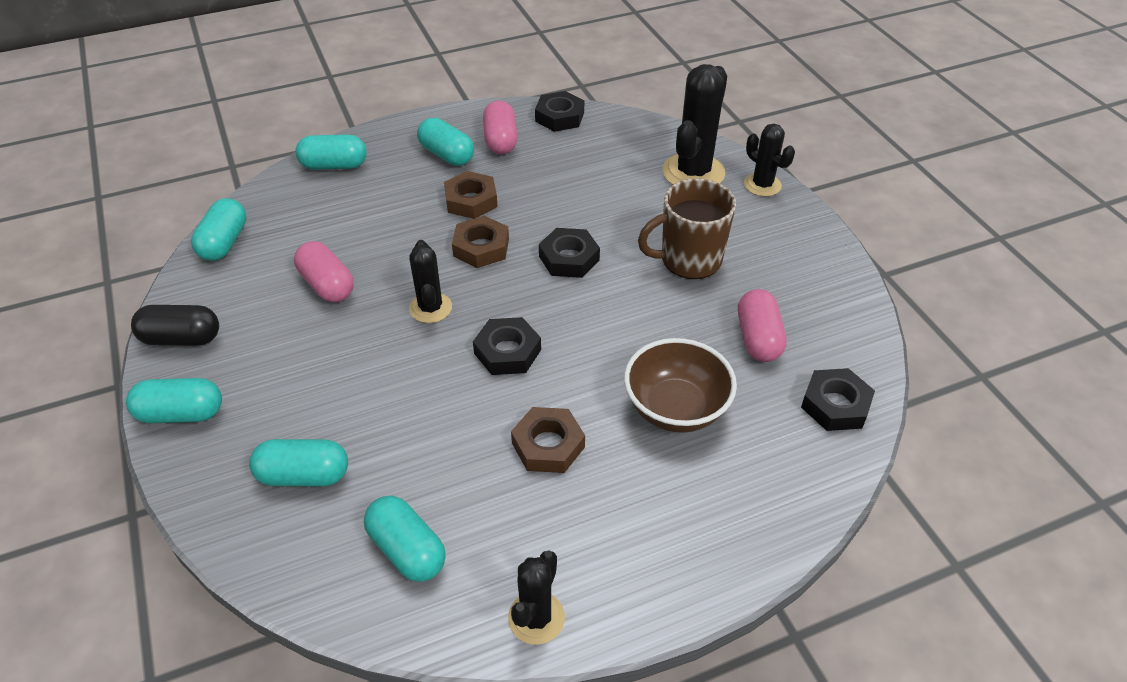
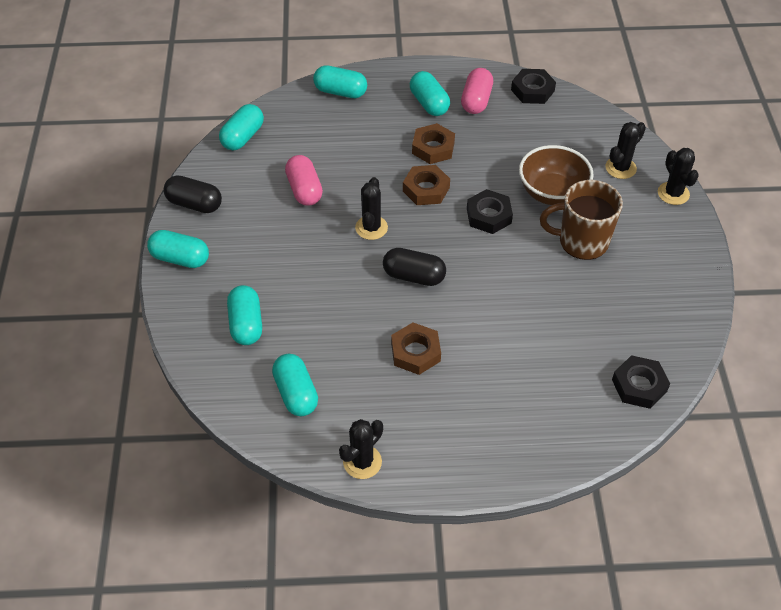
camera: 20 degrees right, 5 degrees up
turquoise capsule [249,439,348,486] -> turquoise capsule turned 60 degrees clockwise [227,285,262,345]
black nut [473,317,541,375] -> black capsule [383,248,446,286]
brown bowl [624,338,737,433] -> brown bowl moved to [519,145,594,205]
black cactus [663,64,727,185] -> black cactus [605,122,646,179], size x0.59
pink capsule [738,289,787,362] -> none

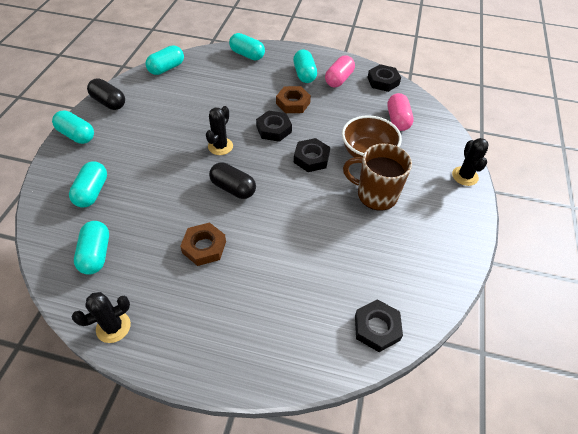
camera: 15 degrees right, 0 degrees up
pink capsule [285,155,323,206] -> pink capsule moved to [387,93,414,131]
brown nut [403,165,450,205] -> black nut [256,110,292,142]
black cactus [605,122,646,179] -> none

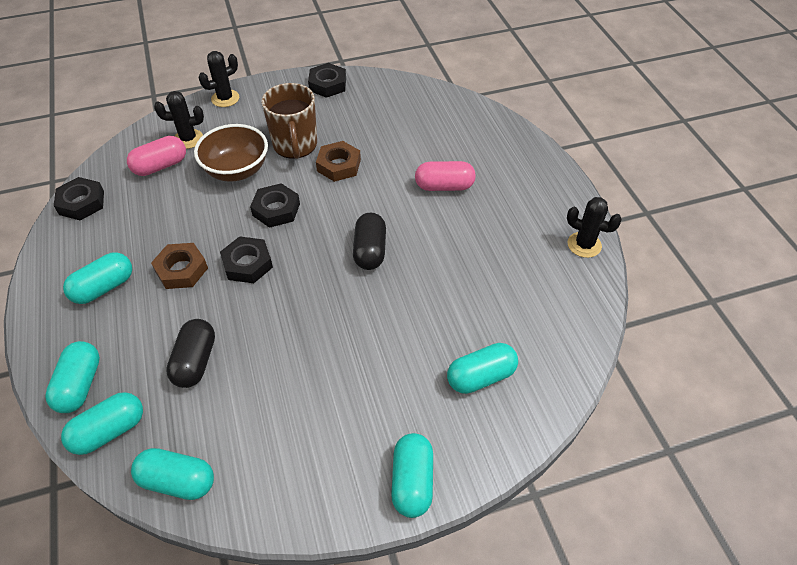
camera: 120 degrees left, 0 degrees up
turquoise capsule [74,221,109,275] -> turquoise capsule moved to [61,392,143,455]
black capsule [87,78,125,110] -> black capsule moved to [166,319,215,388]
brown nut [180,222,226,266] -> brown nut moved to [316,141,361,182]
black cactus [206,106,233,155] -> black cactus moved to [154,91,204,149]
pink capsule [325,55,355,87] -> pink capsule moved to [415,161,476,191]
black nut [355,299,403,352] -> black nut moved to [308,63,346,98]

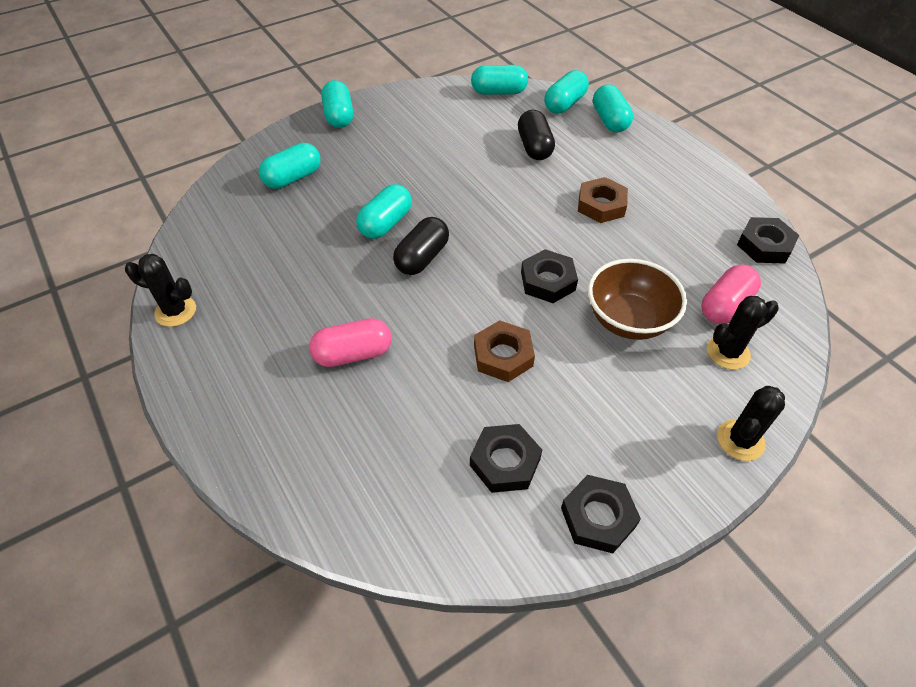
camera: 165 degrees right, 0 degrees up
turquoise capsule [63,252,132,304] -> turquoise capsule moved to [356,184,412,239]
black nut [220,236,273,283] -> black nut moved to [470,424,542,493]
brown mug [261,83,317,159] -> none
black capsule [353,213,386,270] -> black capsule turned 45 degrees clockwise [393,217,449,275]

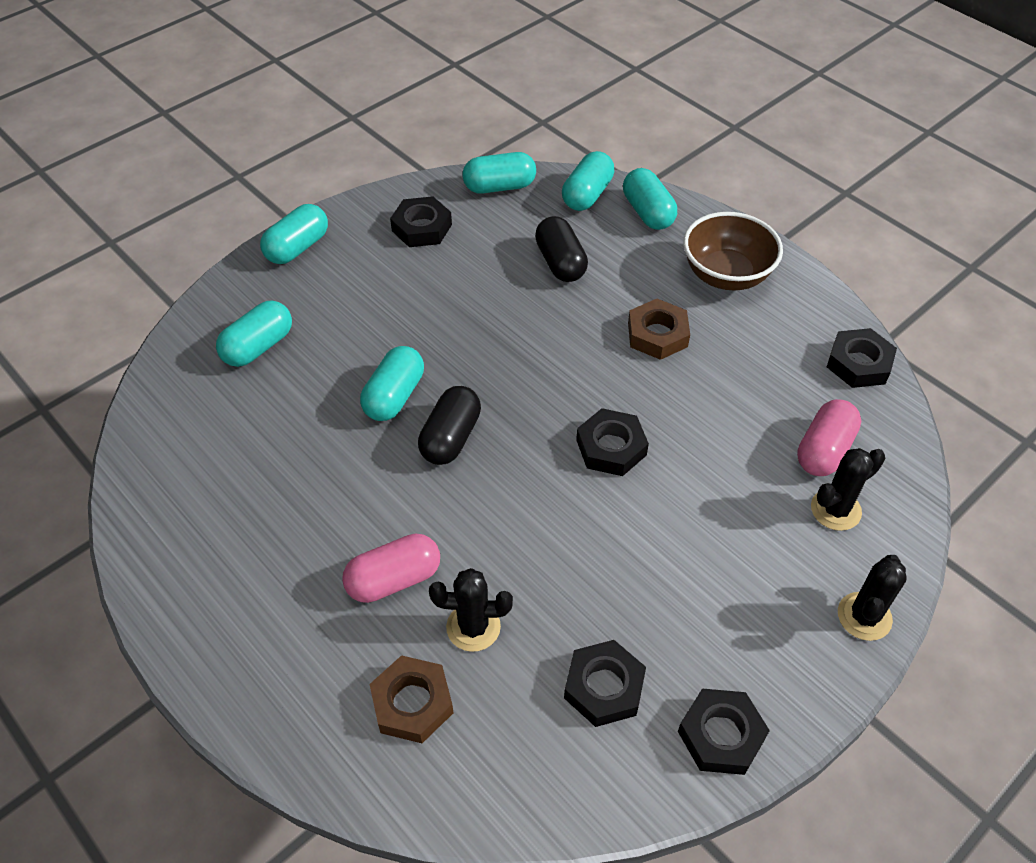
camera: 10 degrees left, 0 degrees up
black cactus [125,254,196,327] -> black cactus moved to [429,568,513,652]
turquoise capsule [321,80,353,128] -> turquoise capsule turned 60 degrees clockwise [260,204,328,264]
brown nut [474,320,535,382] -> brown nut moved to [370,655,453,743]
brown bowl [588,259,687,340] -> brown bowl moved to [683,212,783,291]
none -> black nut [390,196,452,247]

